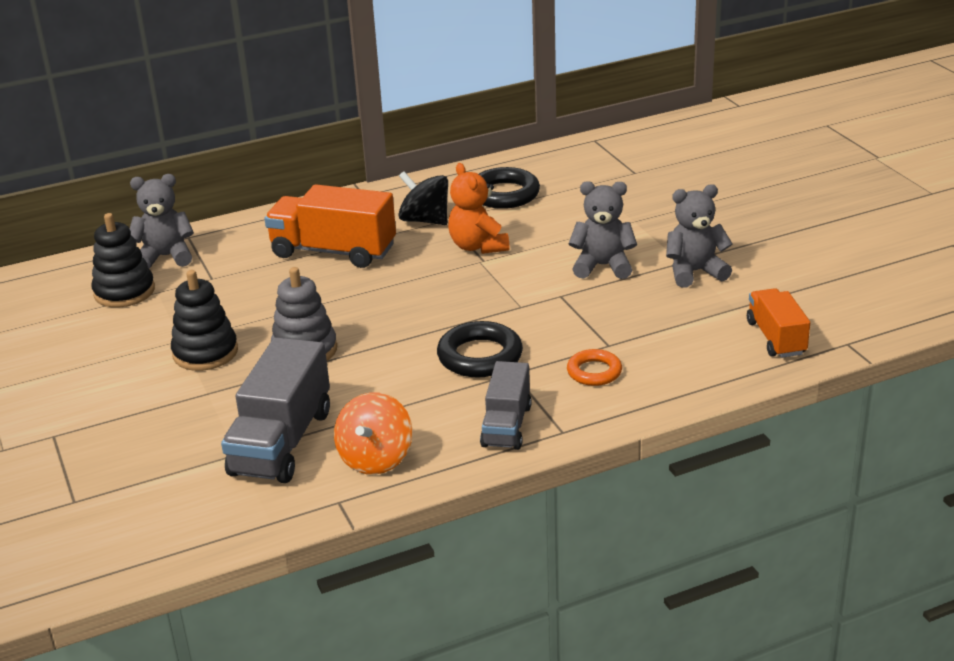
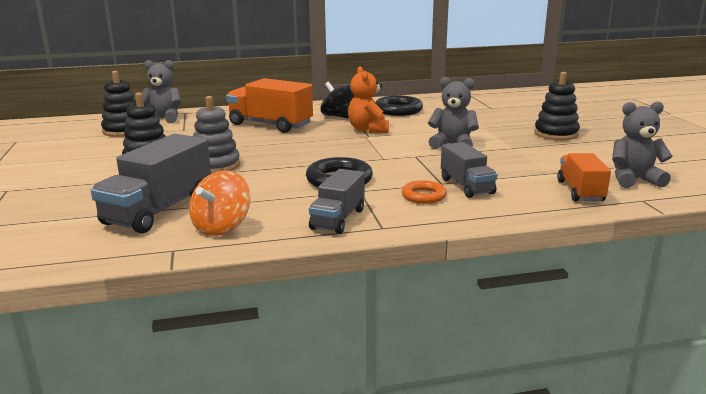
camera: 10 degrees right, 10 degrees down
grey teddy bear [666,184,733,288] -> grey teddy bear moved to [612,101,673,188]
none -> grey truck [441,142,498,198]
none -> black stacking toy [534,72,580,140]

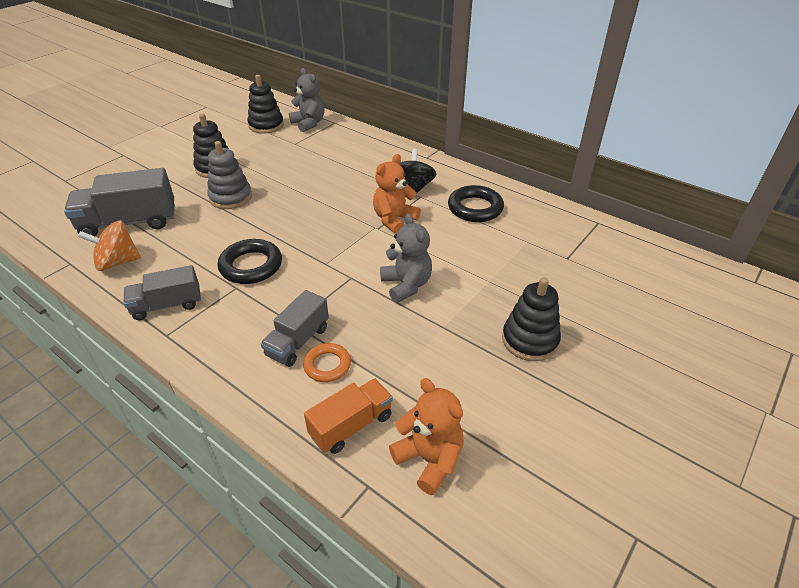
camera: 50 degrees right, 20 degrees up
orange truck [226,78,313,133] -> none
orange ring [402,180,447,204] -> orange ring moved to [303,343,351,382]
grey teddy bear [612,101,673,188] -> orange teddy bear [389,378,464,495]

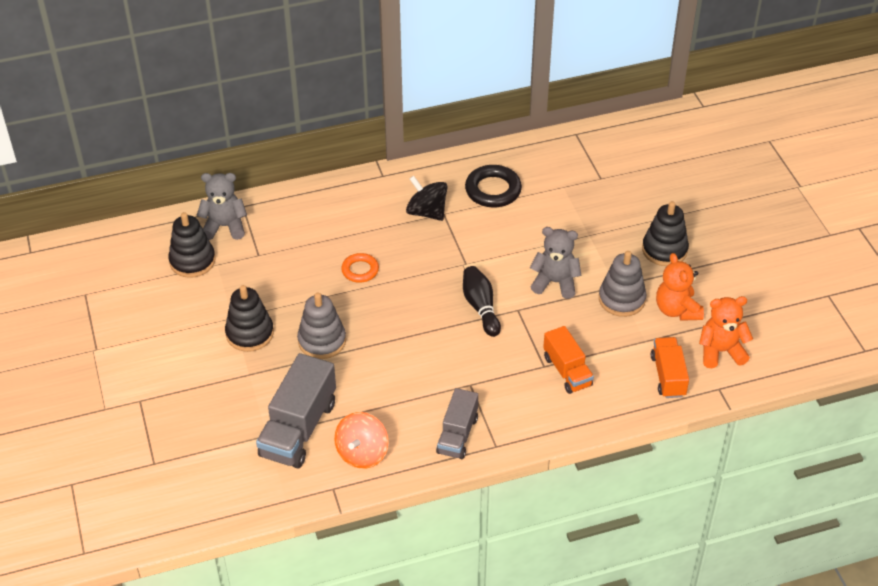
camera: 55 degrees left, 5 degrees up
black ring [217,239,282,284] -> none
grey truck [261,290,329,367] -> orange truck [543,326,594,394]
orange ring [303,343,351,382] -> orange ring moved to [341,253,379,283]
orange teddy bear [373,154,421,234] -> orange teddy bear moved to [656,253,704,321]
none -> black bowling pin [463,266,501,337]
none -> grey stacking toy [599,251,647,317]

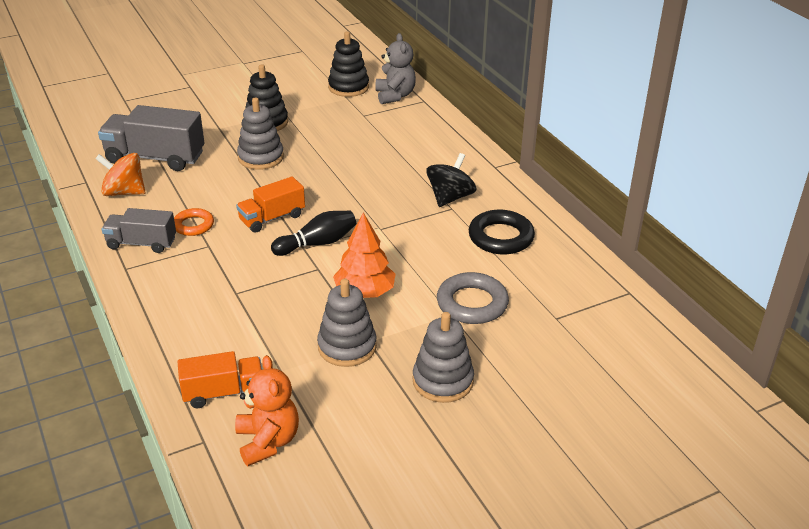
camera: 80 degrees right, 10 degrees down
orange ring [341,253,379,283] -> orange ring moved to [174,208,214,236]
grey teddy bear [530,227,581,299] -> orange tree [333,212,395,298]
orange truck [543,326,594,394] -> orange truck moved to [236,176,305,233]
black stacking toy [642,201,689,266] -> grey stacking toy [413,312,474,403]
orange teddy bear [656,253,704,321] -> none
none -> grey ring [437,272,509,324]

